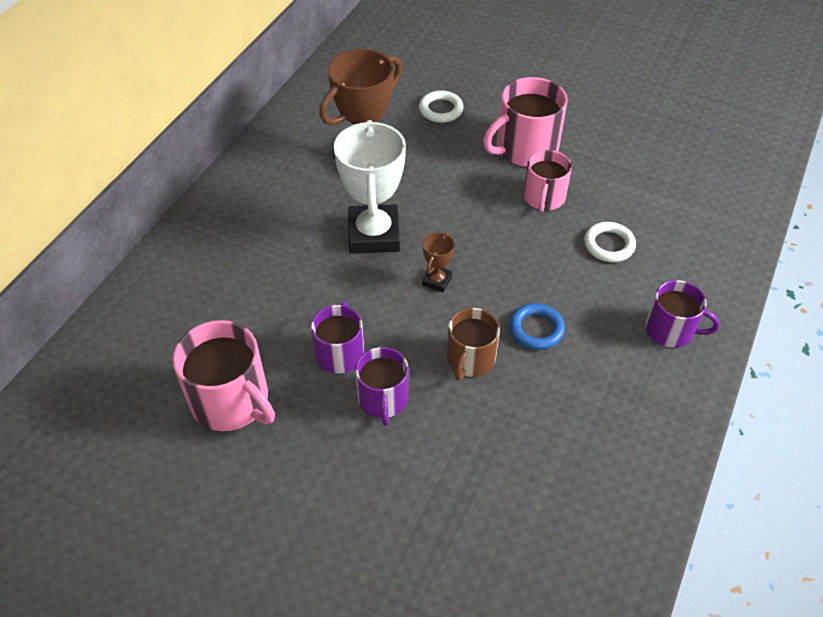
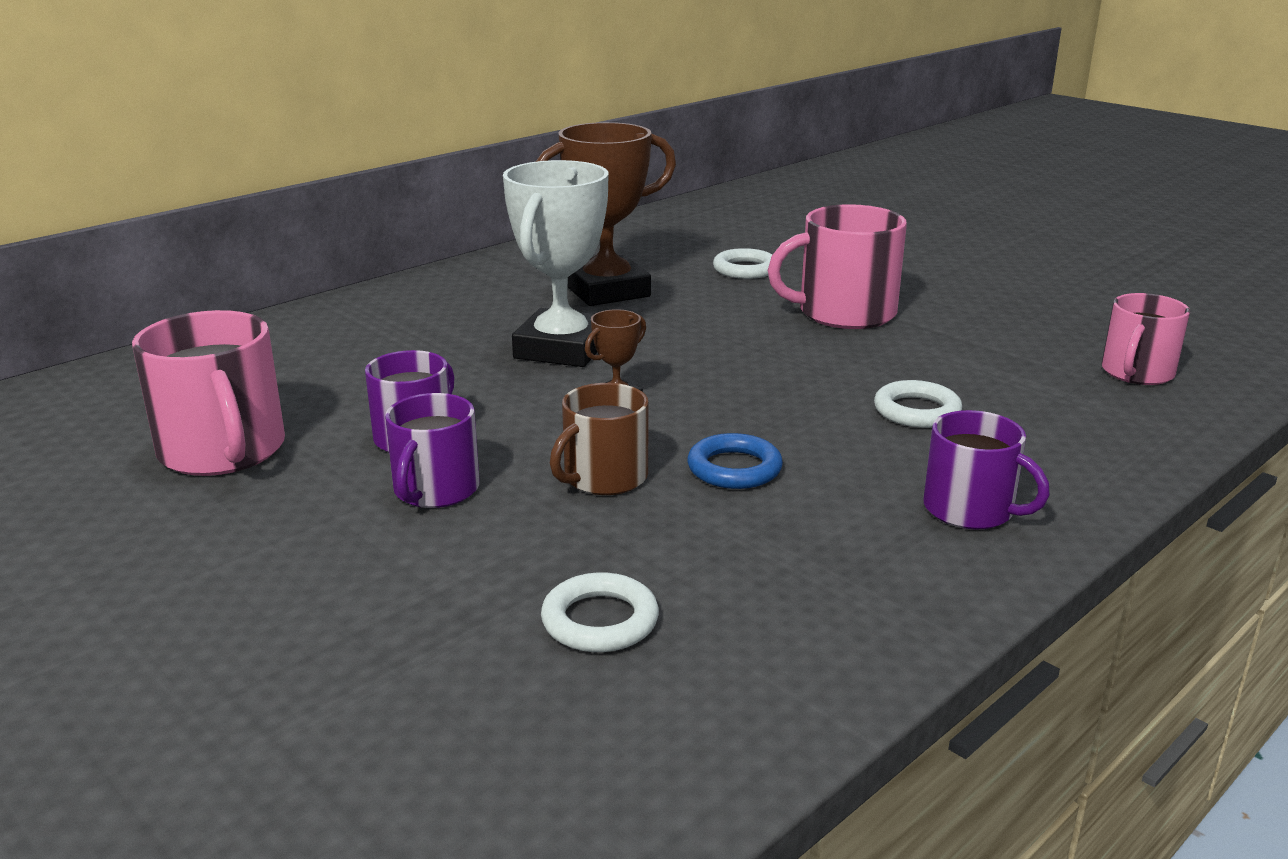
camera: 20 degrees right, 25 degrees down
pink mug [523,150,572,212] -> pink mug moved to [1101,293,1190,385]
none -> white ring [541,572,659,652]

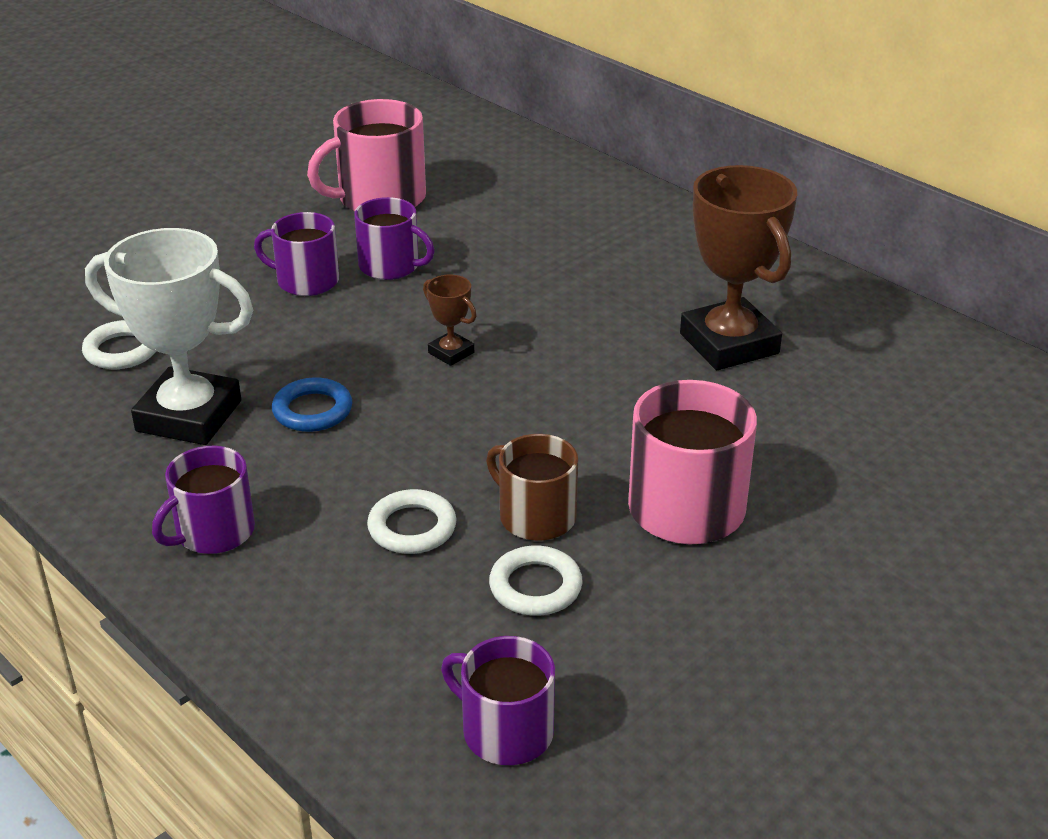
camera: 90 degrees right, 10 degrees up
white trophy [503,160,609,367] -> white trophy moved to [85,228,253,445]
brown mug [550,383,649,495] -> brown mug moved to [486,434,578,541]
white ring [713,248,773,279] -> white ring moved to [489,546,583,616]
pink mug [1101,293,1190,385] -> purple mug [441,636,555,765]

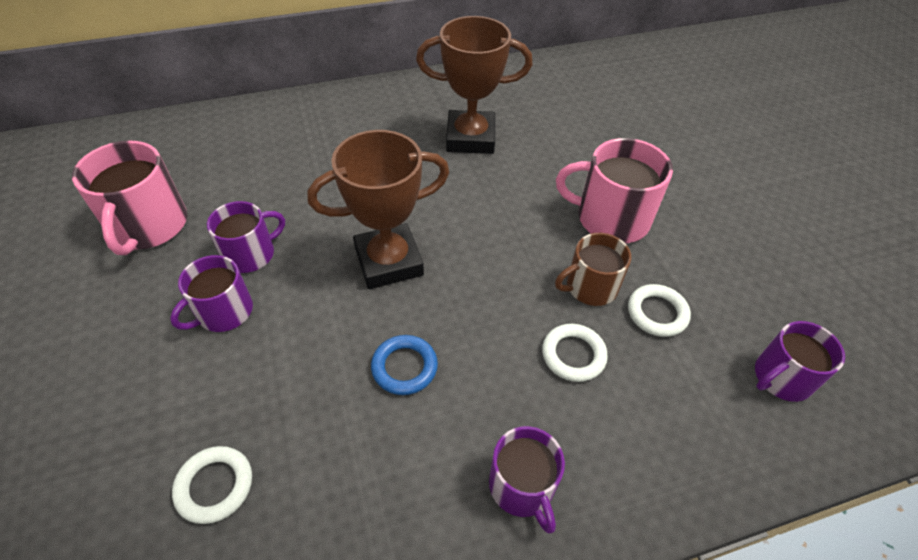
camera: 65 degrees left, 15 degrees up
white trophy [85,228,253,445] -> none
brown trophy [423,275,477,366] -> brown trophy [307,130,449,289], size x2.23

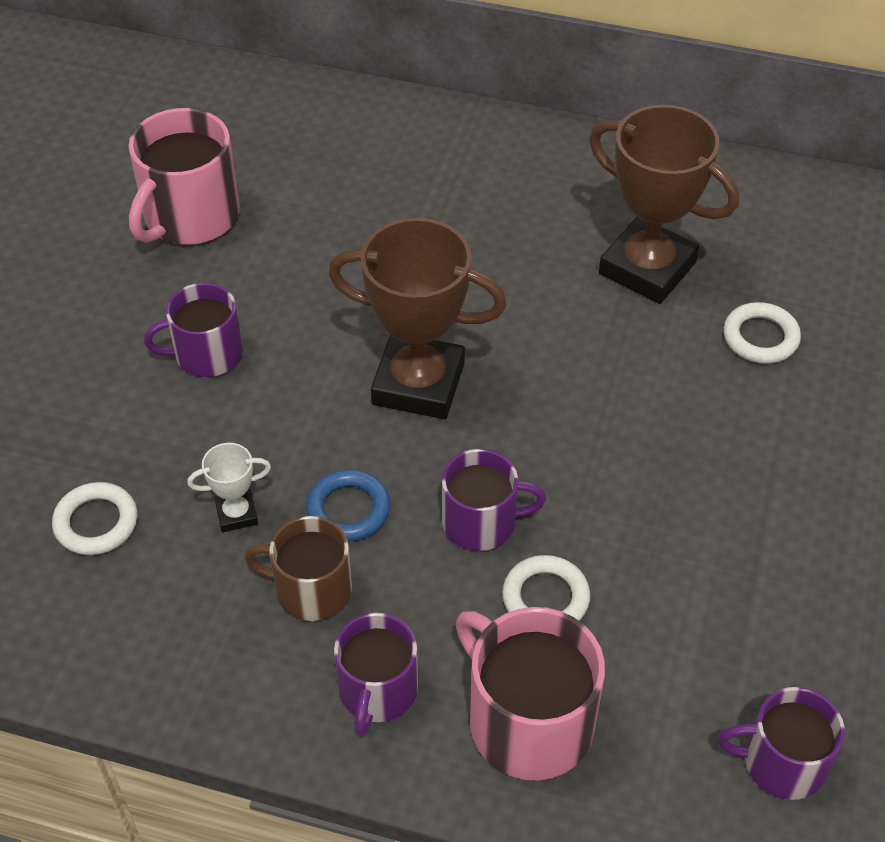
camera: 35 degrees right, 0 degrees up
purple mug [207,201,285,273] -> purple mug moved to [442,449,546,551]
brown mug [555,233,631,306] -> brown mug moved to [245,516,352,621]
pink mug [556,138,673,243] -> pink mug moved to [456,607,605,781]
white ring [628,284,691,337] -> white ring moved to [724,302,801,364]
none -> white trophy [187,443,271,532]

